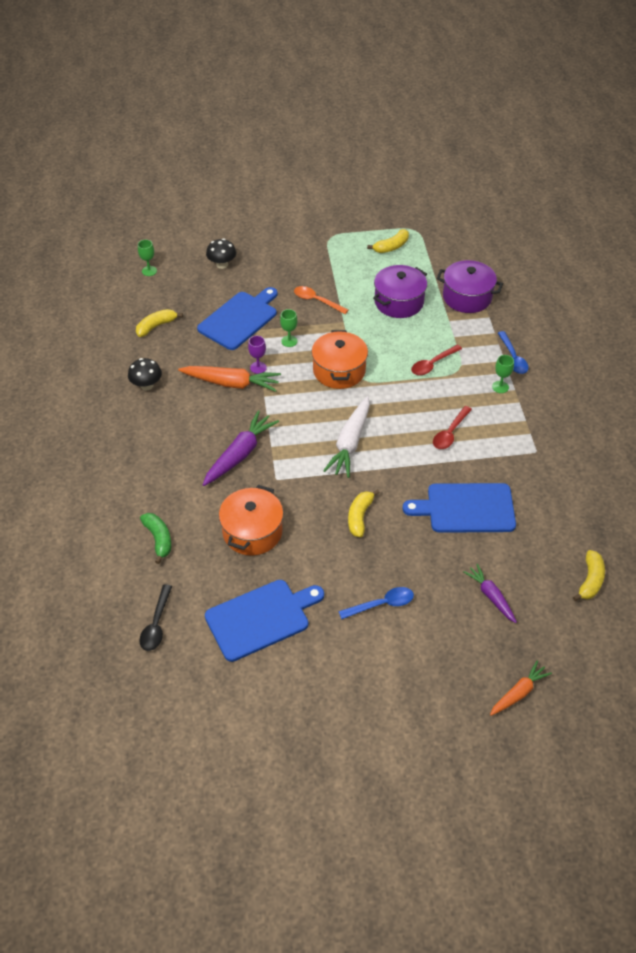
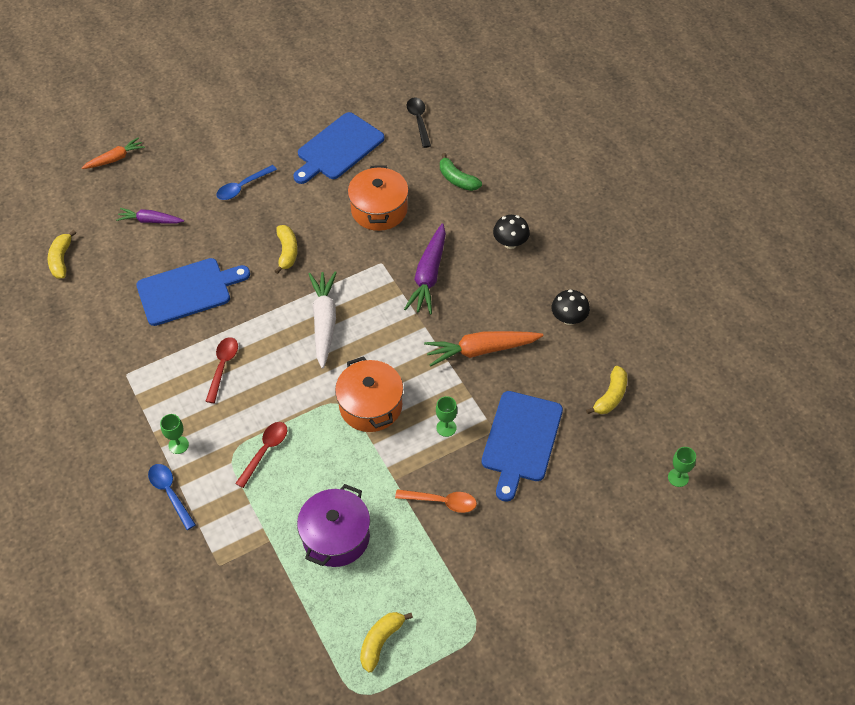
camera: 160 degrees right, 5 degrees up
black mushroom [206,239,236,269] -> black mushroom moved to [493,215,530,249]
purple goblet [248,336,267,374] -> none
purple pot [436,260,503,313] -> none
purple carrot [463,564,517,623] -> purple carrot turned 150 degrees clockwise [116,208,184,224]
orange carrot [490,660,552,716] -> orange carrot turned 150 degrees counterclockwise [82,137,145,169]

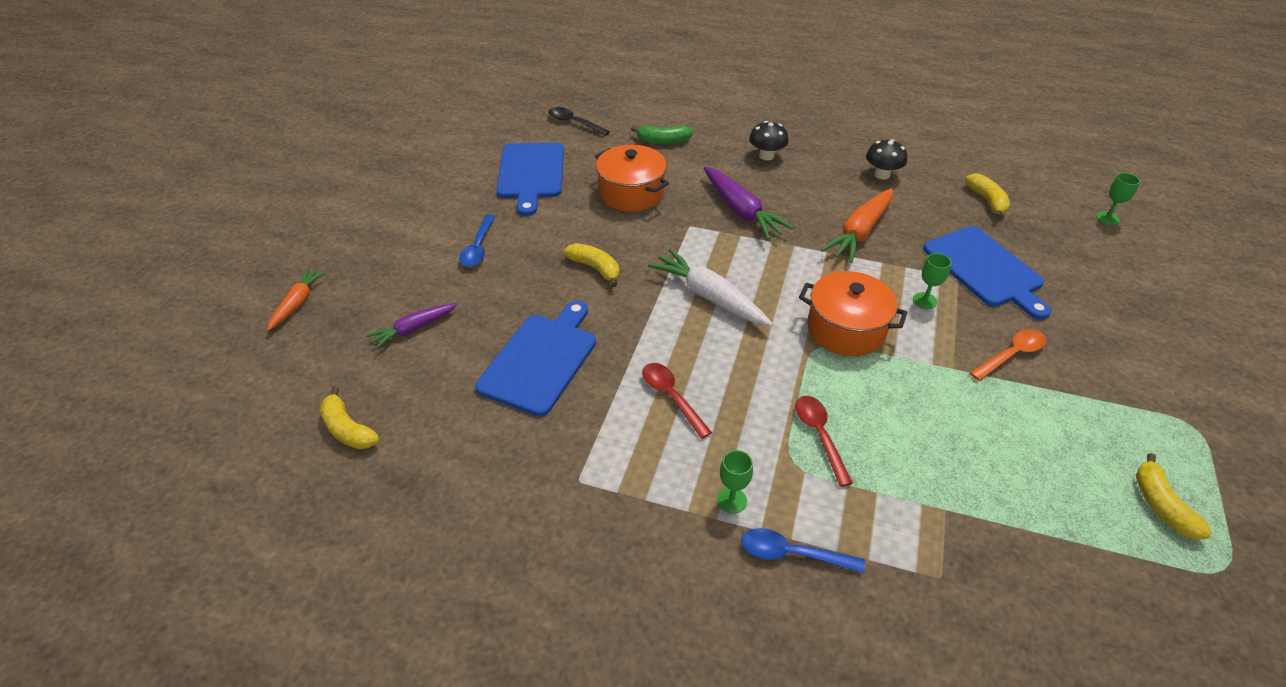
camera: 45 degrees left, 10 degrees down
purple pot [297,484,370,567] -> none

